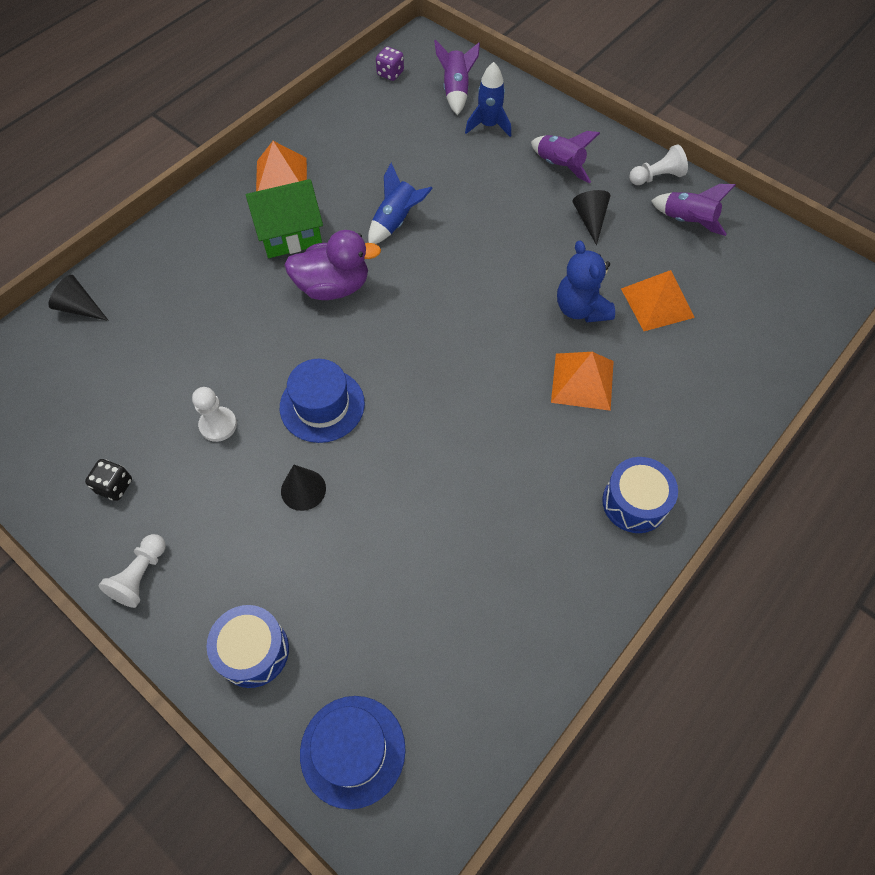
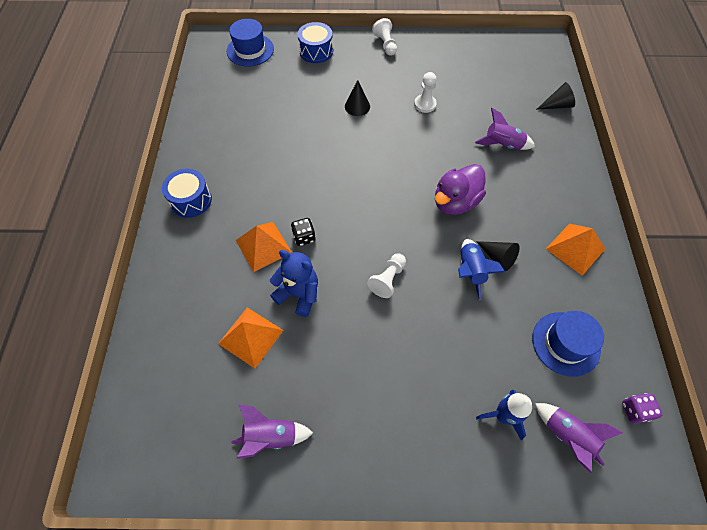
camera: 140 degrees right, 0 degrees up
black dice [85,459,132,501] -> black dice moved to [291,218,316,246]
green house [246,179,323,258] -> none
blue hat [280,359,365,443] -> blue hat moved to [532,311,604,377]
purple rocket [531,131,600,183] -> purple rocket moved to [475,108,535,150]
black cone [572,190,610,245] -> black cone moved to [476,241,520,272]
white pawn [629,144,688,185] -> white pawn moved to [367,253,406,298]

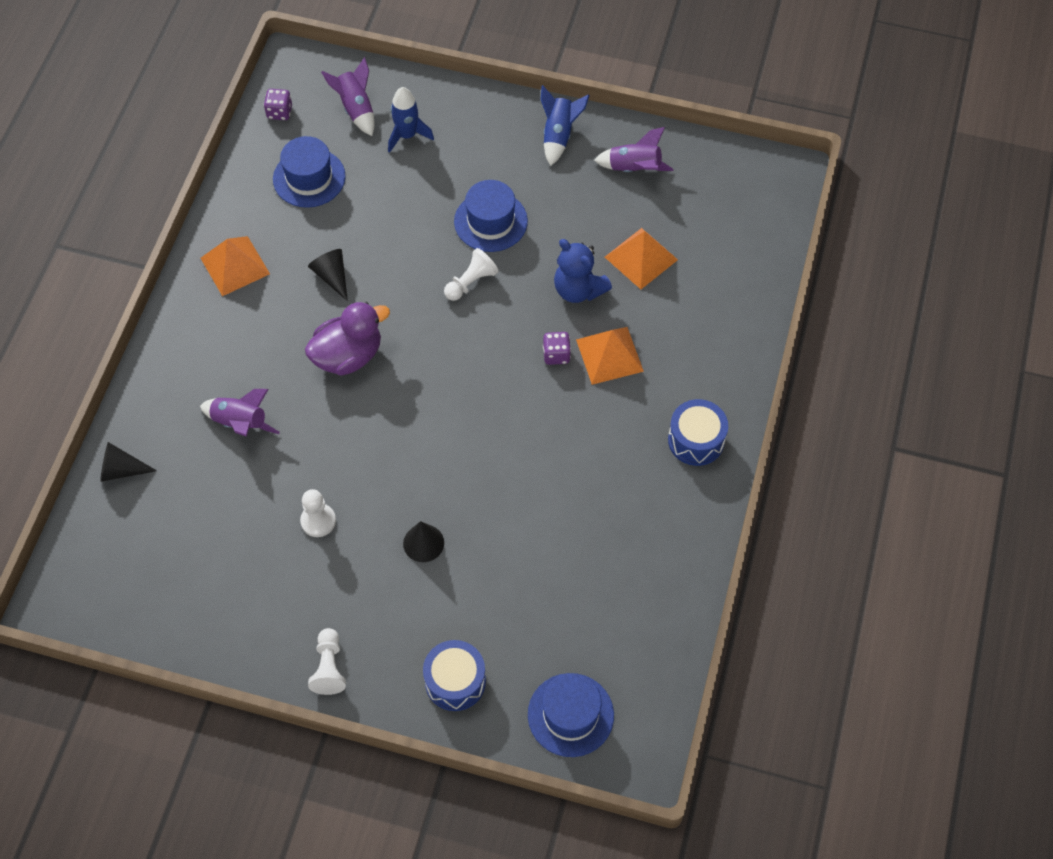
camera: 165 degrees left, 0 degrees up
black dice [291,218,316,246] -> purple dice [543,332,571,365]
blue rocket [458,239,505,301] -> blue rocket moved to [541,85,590,166]
none -> blue hat [454,180,528,252]

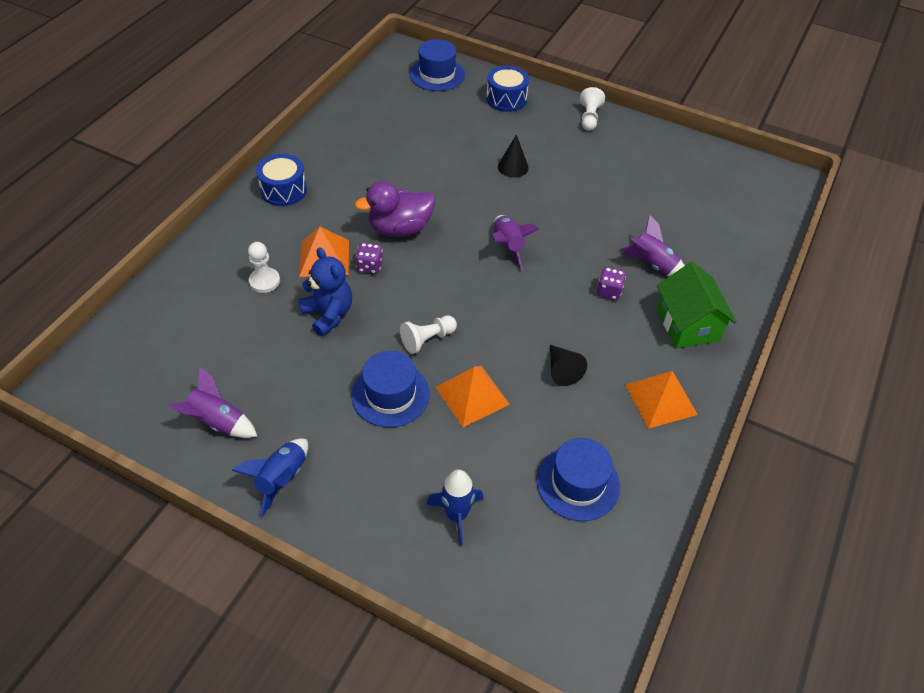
camera: 170 degrees left, 10 degrees down
black cone [100,442,157,482] -> none
purple dice [264,89,292,120] -> purple dice moved to [597,267,626,300]
white pawn [300,489,336,537] -> white pawn moved to [248,242,280,293]
purple duck [305,302,390,376] -> purple duck moved to [355,181,435,237]
purple rocket [321,57,374,136] -> purple rocket moved to [492,215,539,270]
orange pyramid [605,228,678,289] -> orange pyramid moved to [435,366,510,427]
none -> green house [657,262,737,348]

